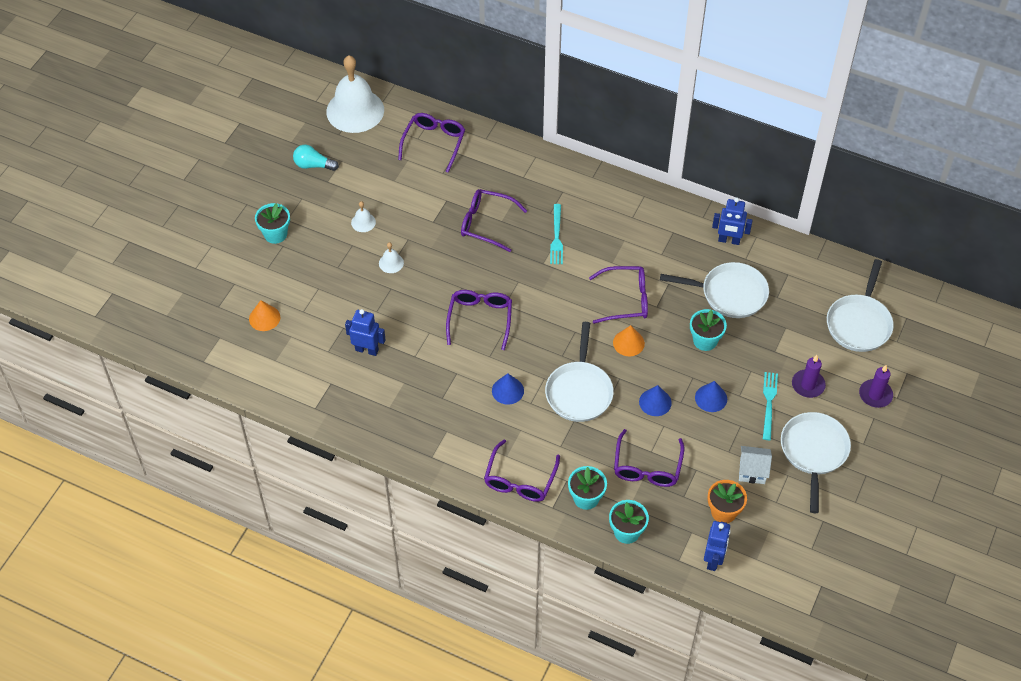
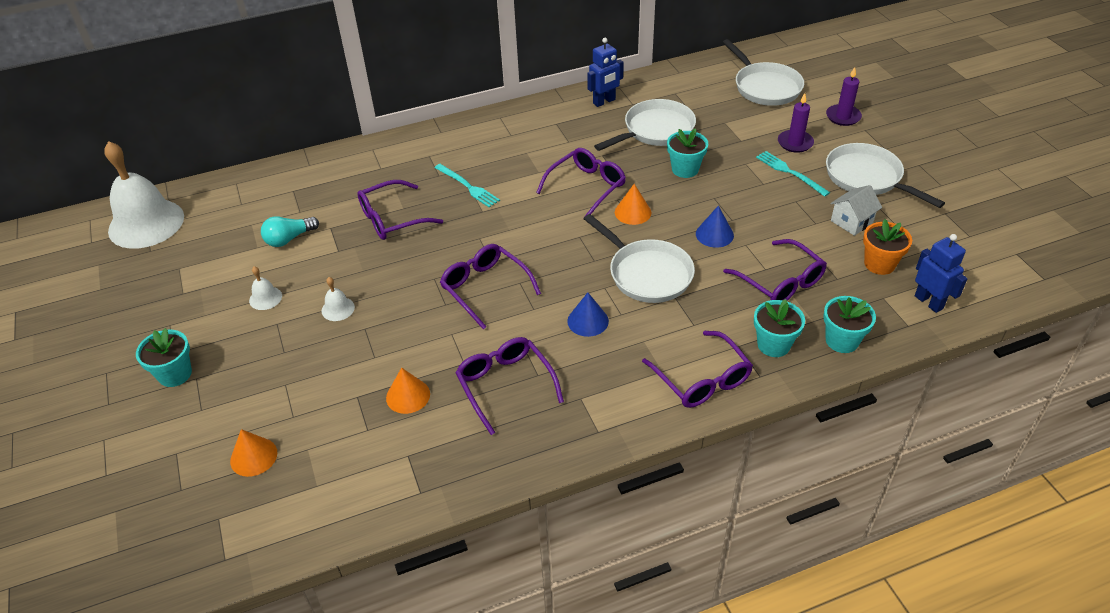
camera: 45 degrees left, 10 degrees down
turquoise light bulb [293,145,339,171] -> turquoise light bulb moved to [261,216,319,247]
blue robot [345,309,386,356] -> orange cone [386,368,430,414]
purple glasses [398,113,465,173] -> purple glasses moved to [456,337,564,435]
blue cone [695,381,727,412] -> none

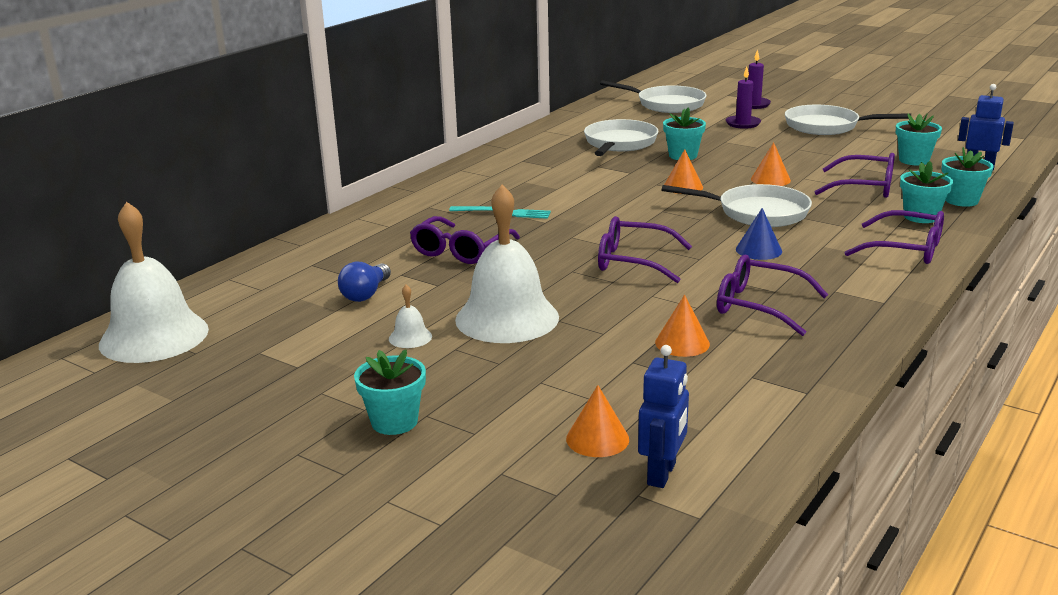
camera: 35 degrees left, 20 degrees down
turquoise light bulb [261,216,319,247] -> blue light bulb [338,262,391,302]
white bell [322,277,355,321] -> white bell [455,185,559,343], size x2.47
purple glasses [536,148,626,217] -> none
blue robot [587,38,624,107] -> blue robot moved to [638,345,689,488]
blue cone [696,205,734,248] -> orange cone [751,142,791,186]
turquoise fork [756,151,830,197] -> none
white house [830,185,882,236] -> none
orange flower pot [863,219,912,275] -> turquoise flower pot [896,113,942,165]

